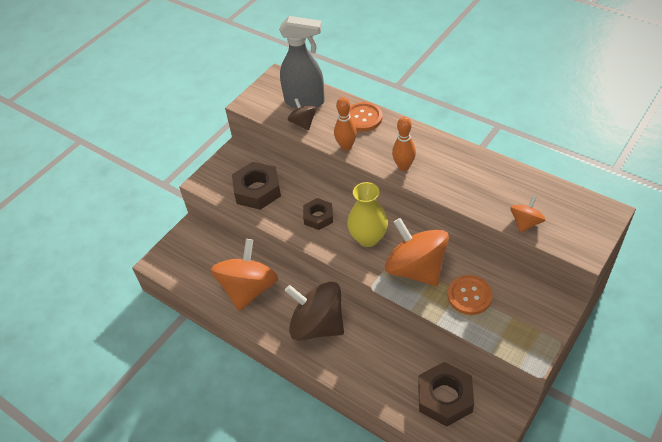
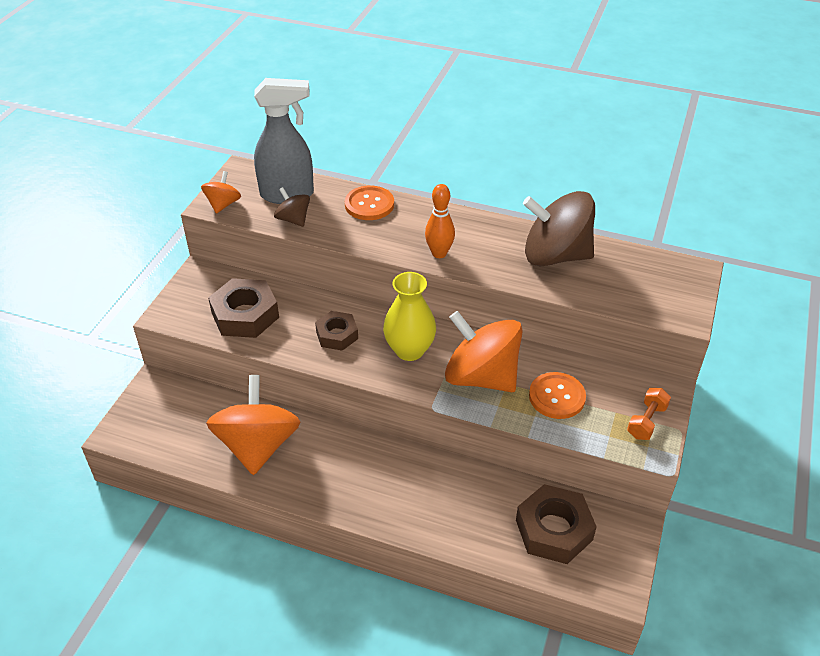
camera: 20 degrees left, 5 degrees down
brown spinning top [285,282,344,341] -> brown spinning top moved to [523,191,595,267]
orange bowling pin [334,97,357,151] -> none
orange spinning top [510,196,545,233] -> orange spinning top moved to [201,171,241,214]
none -> orange dumbbell [627,388,671,440]

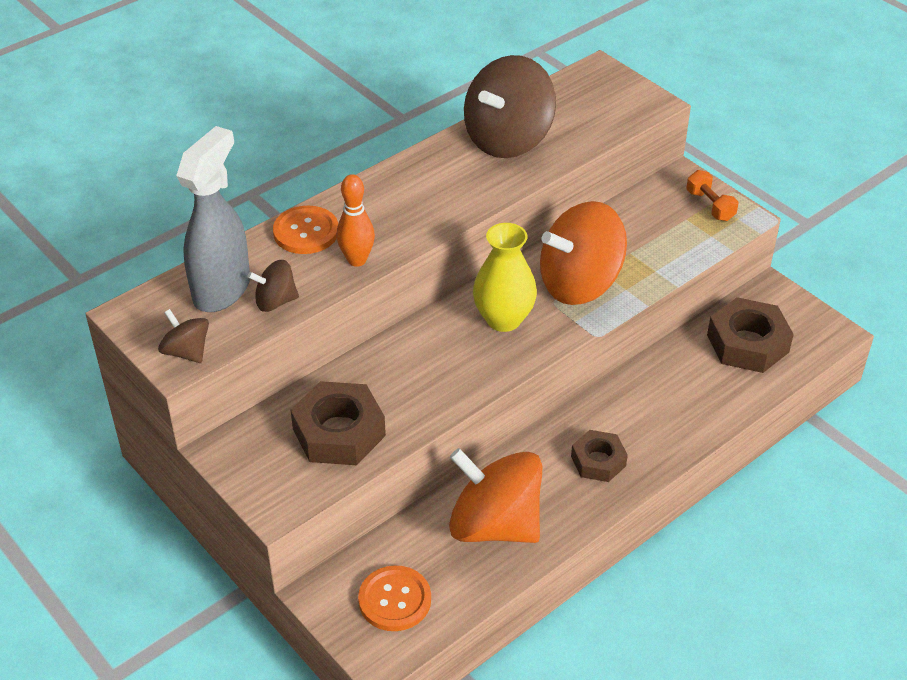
camera: 60 degrees left, 0 degrees up
orange spinning top [201,171,241,214] -> brown spinning top [158,309,209,363]
brown nut [315,311,358,351] -> brown nut moved to [571,430,628,482]
orange bowling pin [425,184,455,258] -> orange bowling pin moved to [337,174,375,267]
orange button [529,372,586,419] -> orange button moved to [358,566,431,631]

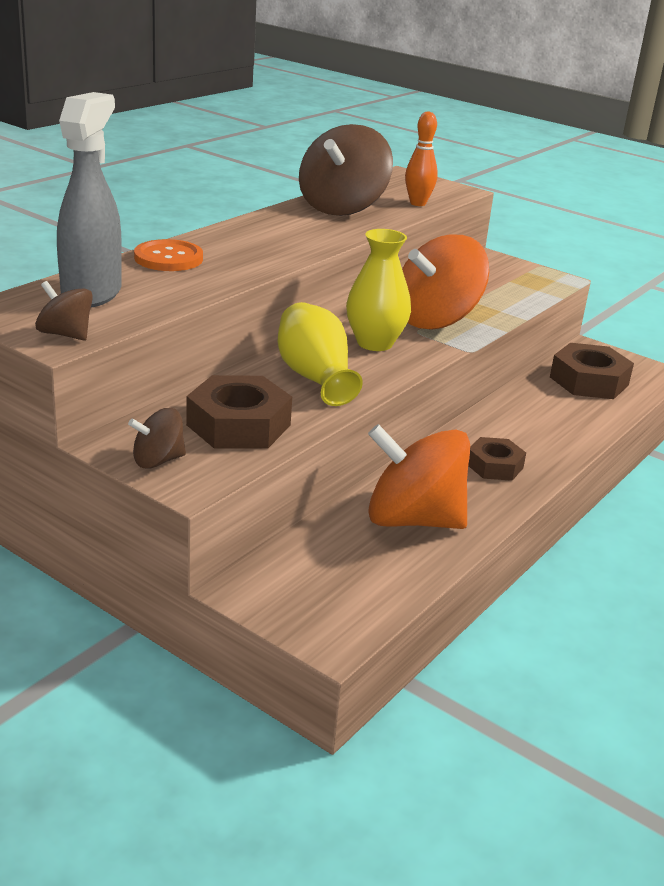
camera: 15 degrees left, 15 degrees down
brown spinning top [248,260,299,312] -> brown spinning top moved to [128,408,186,469]
orange bowling pin [337,174,375,267] -> orange bowling pin moved to [405,112,438,206]
orange button [358,566,431,631] -> none
orange dumbbell [686,170,738,221] -> none
none -> yellow vase [277,302,363,406]

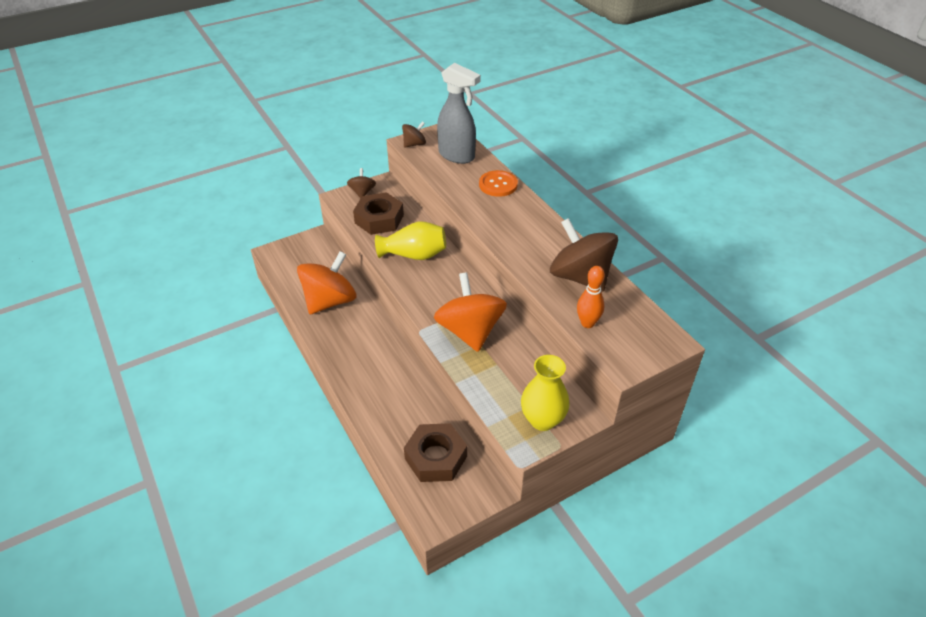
camera: 115 degrees right, 15 degrees up
yellow vase [346,229,411,351] -> yellow vase moved to [521,355,570,431]
brown nut [468,437,526,481] -> none

